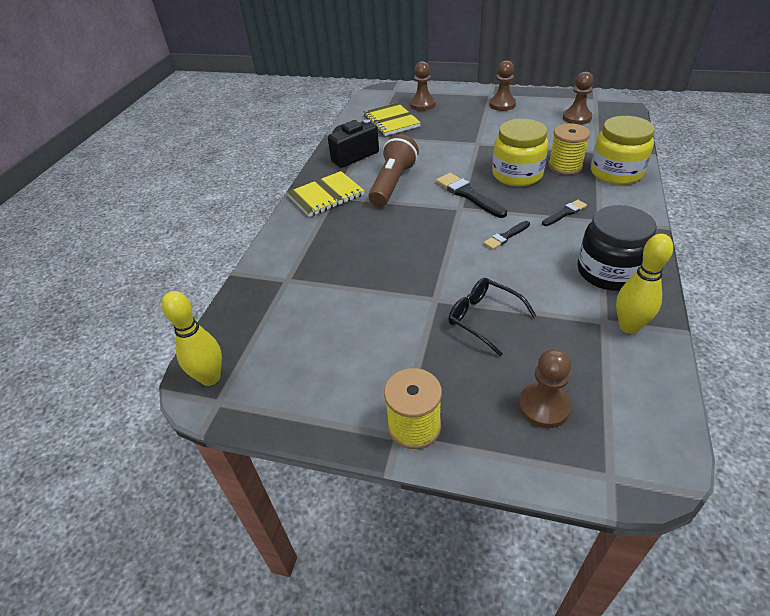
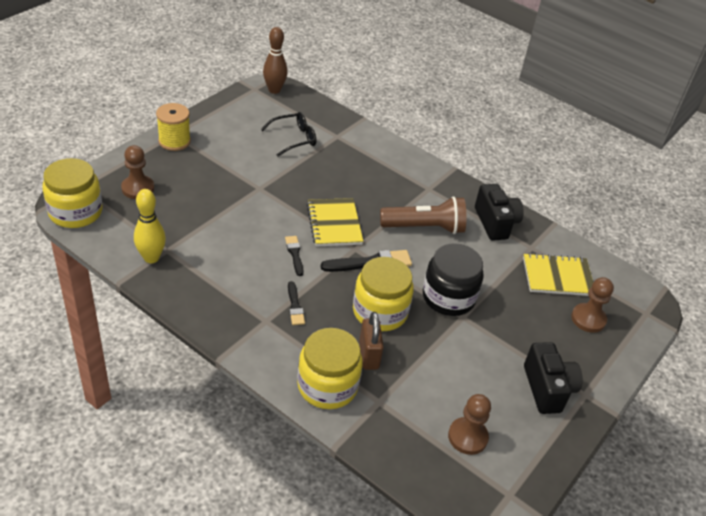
camera: 105 degrees right, 0 degrees up
yellow bowling pin [162,291,222,386] -> brown bowling pin [263,27,287,94]
yellow notebook [287,171,365,217] -> yellow notebook moved to [307,198,364,246]
brown flashlight [368,134,419,207] -> brown flashlight turned 45 degrees counterclockwise [380,196,466,234]
black glasses [448,278,536,356] -> black glasses moved to [261,112,316,157]
brown pawn [489,60,516,111] -> black camera [524,342,583,414]
yellow spool [548,124,590,175] -> brown padlock [359,312,384,370]
black jar [577,205,657,291] -> black jar moved to [423,243,484,316]
none -> yellow jar [42,158,102,228]

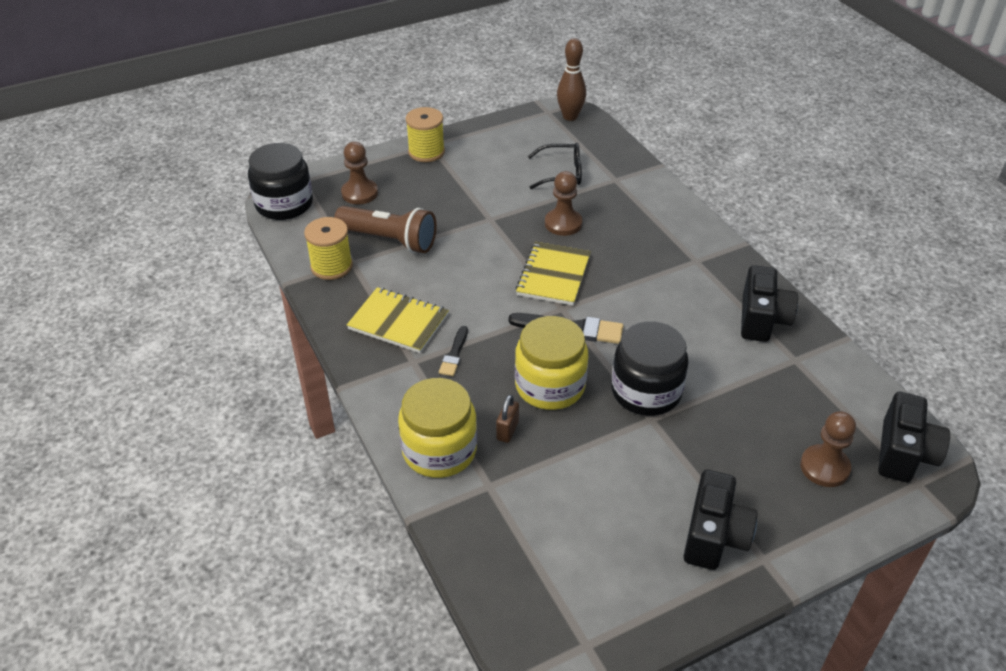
camera: 30 degrees right, 0 degrees up
yellow jar [42,158,102,228] -> black jar [248,143,313,220]
yellow bowling pin [134,189,166,263] -> yellow spool [304,217,353,280]
black brush [285,236,303,276] -> none
brown padlock [359,312,384,370] -> brown padlock [496,395,519,443], size x0.66
brown flashlight [380,196,466,234] -> brown flashlight moved to [334,206,437,253]
brown pawn [448,394,491,455] -> brown pawn moved to [545,171,582,236]
yellow notebook [523,253,593,296] -> yellow notebook moved to [347,287,449,353]
none -> black camera [878,392,950,482]

